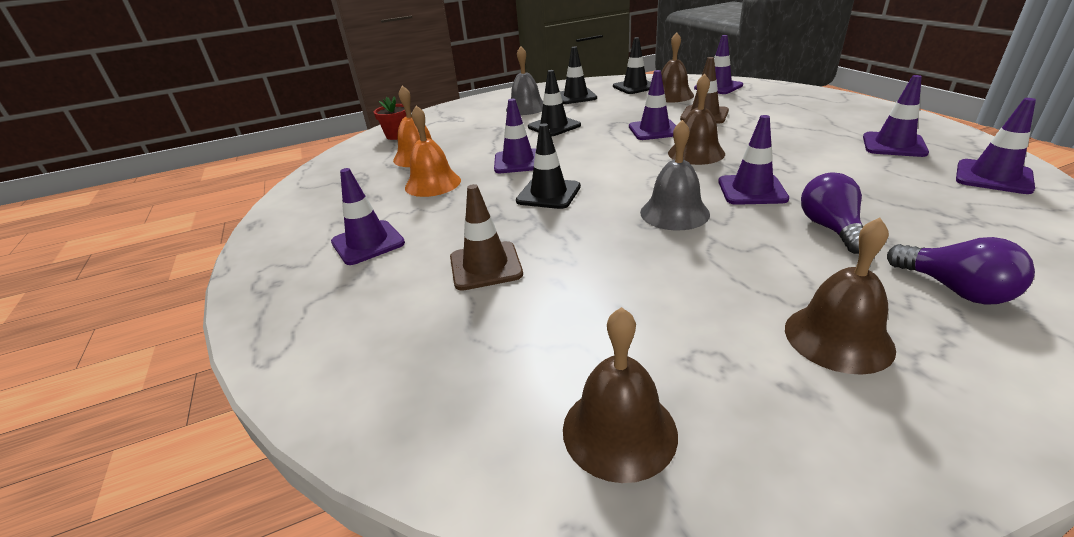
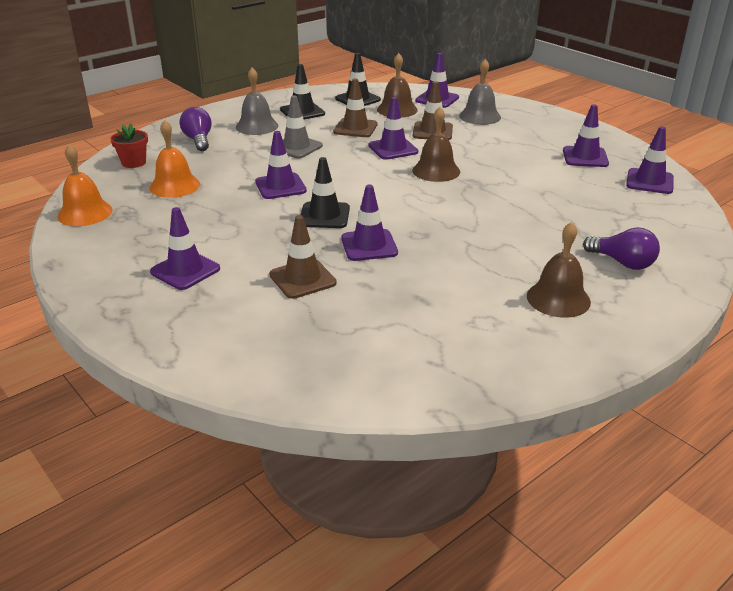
camera: 20 degrees left, 0 degrees up
orange bell [405,105,461,197] -> orange bell moved to [58,144,113,226]
black traffic cone [528,70,581,136] -> grey traffic cone [270,96,323,158]
brown bell [563,307,678,483] -> none
grey bell [640,120,710,230] -> grey bell moved to [459,59,501,125]
purple traffic cone [718,115,789,205] -> purple traffic cone moved to [341,185,398,261]
purple light bulb [801,173,863,254] -> purple light bulb moved to [179,107,212,151]
none -> brown traffic cone [333,78,378,137]

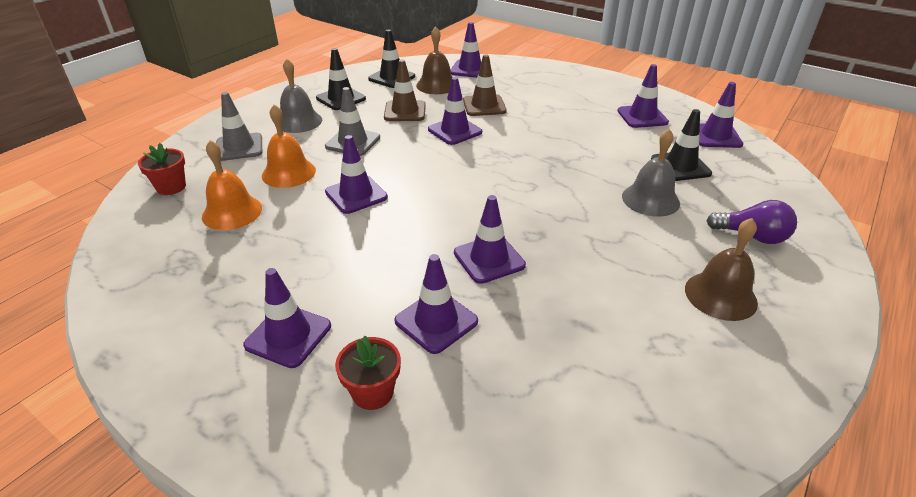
camera: 15 degrees left, 5 degrees up
orange bell [58,144,113,226] -> orange bell moved to [262,104,316,188]
purple light bulb [179,107,212,151] -> grey traffic cone [216,92,262,161]
brown traffic cone [269,215,337,299] -> purple traffic cone [394,254,478,354]
black traffic cone [301,157,350,228] -> black traffic cone moved to [651,109,712,181]
brown bell [412,107,460,182] -> none
grey bell [459,59,501,125] -> grey bell moved to [622,129,680,217]
none -> red flower pot [335,336,401,410]

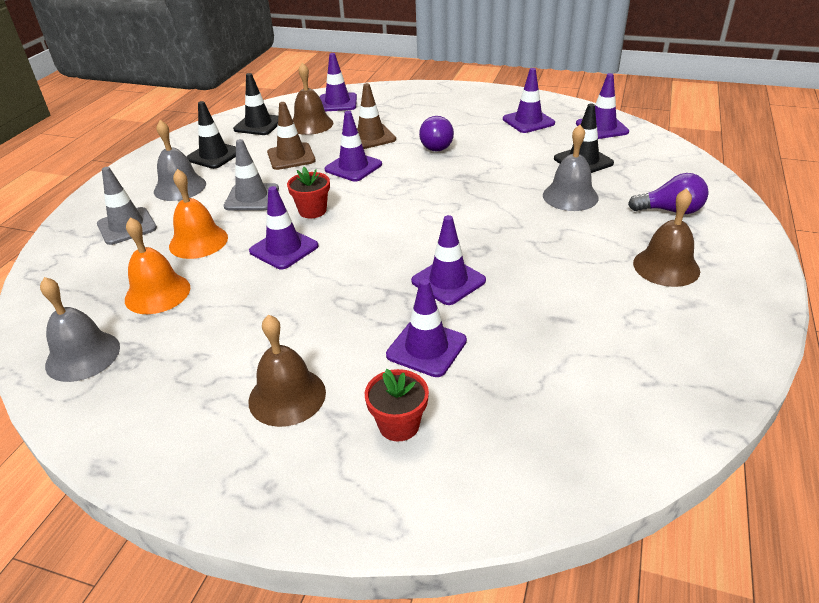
camera: 15 degrees left, 0 degrees up
red flower pot [138,143,186,195] -> red flower pot moved to [287,167,330,219]
purple traffic cone [243,268,331,368] -> brown bell [248,315,326,427]
none -> grey bell [40,277,120,382]
none -> purple light bulb [419,116,454,151]

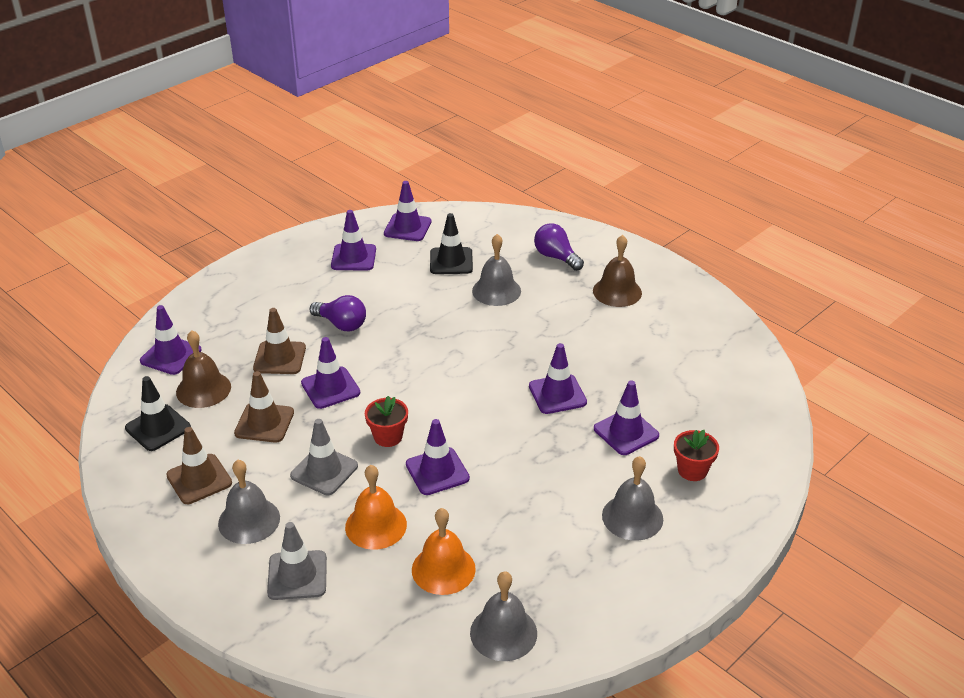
camera: 65 degrees left, 0 degrees up
black traffic cone [186,101,236,169] -> brown traffic cone [166,427,232,504]
brown bell [248,315,326,427] -> grey bell [602,456,663,541]
purple light bulb [628,173,708,214] -> purple light bulb turned 75 degrees counterclockwise [534,223,584,271]

